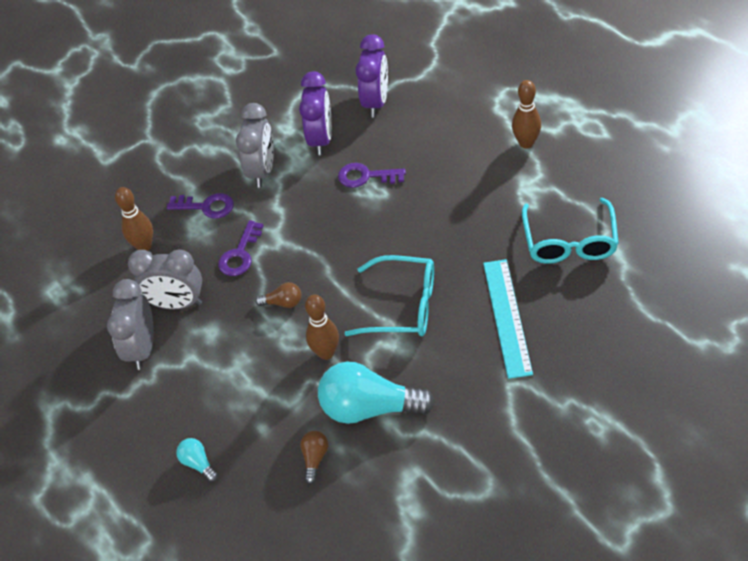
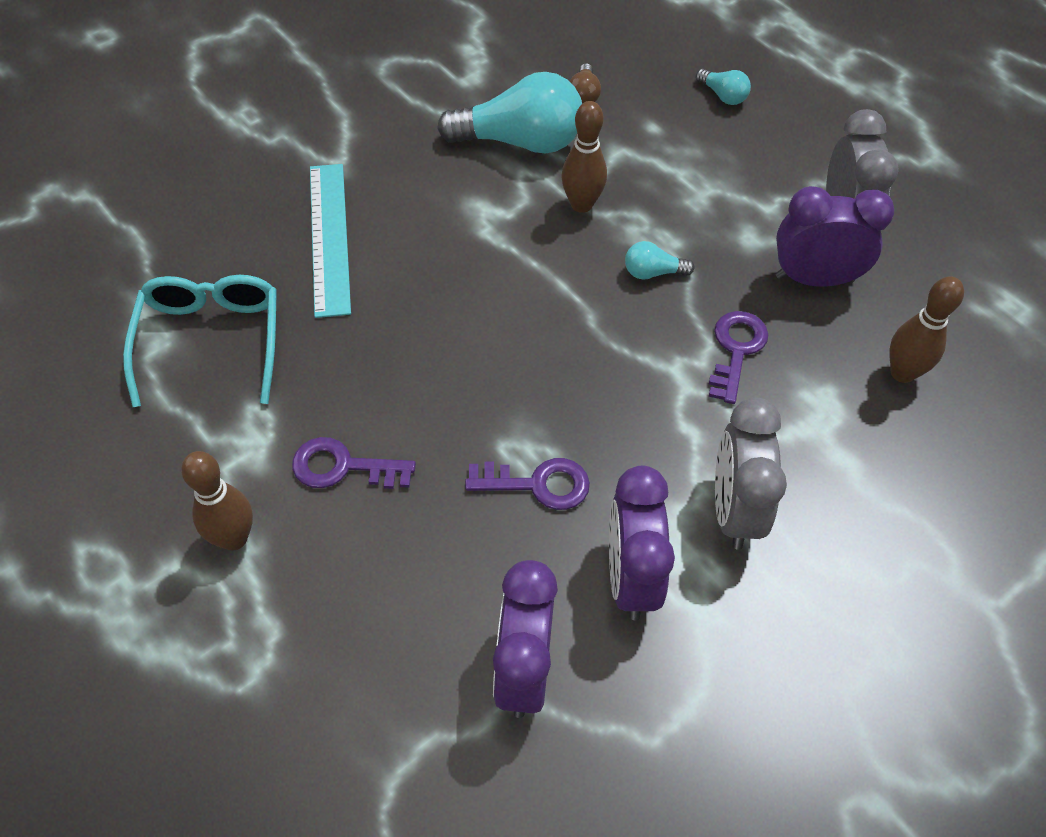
camera: 170 degrees right, 5 degrees up
grey clock [128,250,202,309] -> purple clock [776,186,894,287]
purple key [167,193,234,219] -> purple key moved to [292,437,416,489]
brown light bulb [255,282,301,308] -> turquoise light bulb [625,241,695,280]
turquoise glasses [344,255,434,336] -> none

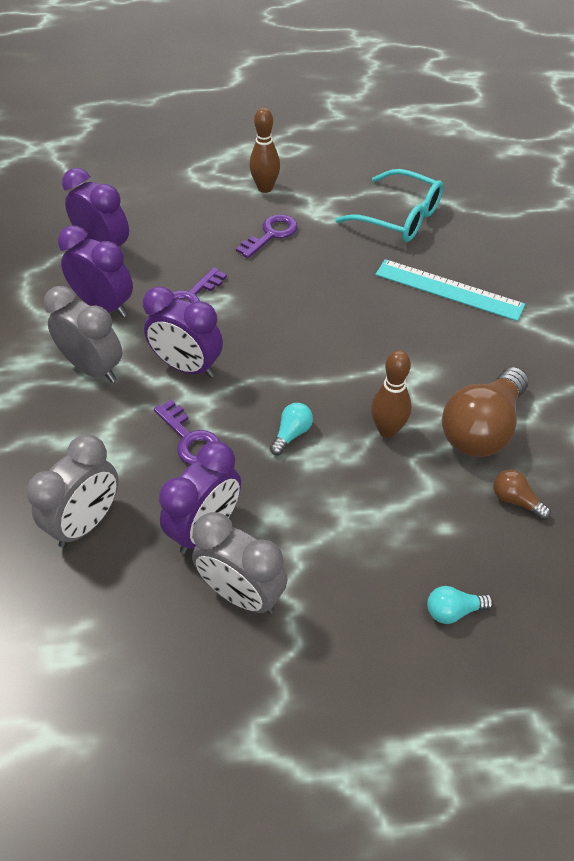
camera: 125 degrees right, 5 degrees down
turquoise light bulb [437,72,582,153] -> brown light bulb [442,367,529,457]
brown bowling pin [889,276,964,383] -> grey clock [27,434,119,548]
none -> purple clock [143,286,223,378]

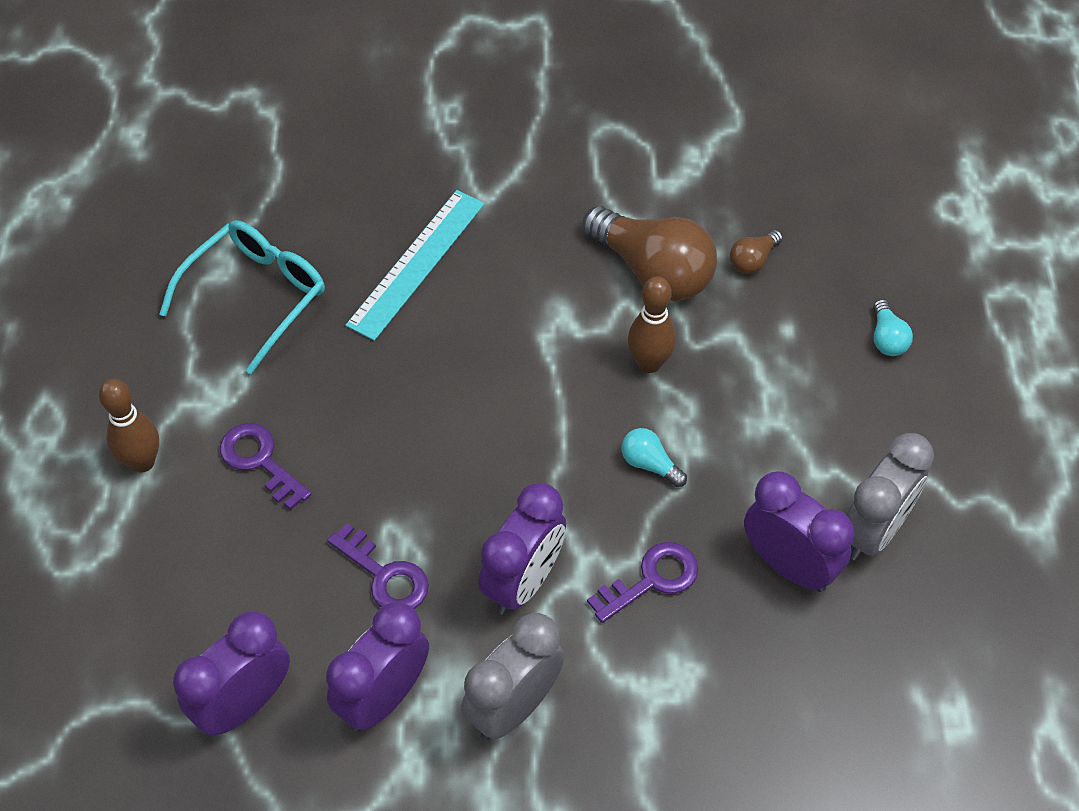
camera: 85 degrees left, 5 degrees up
grey clock [27,434,119,548] -> none

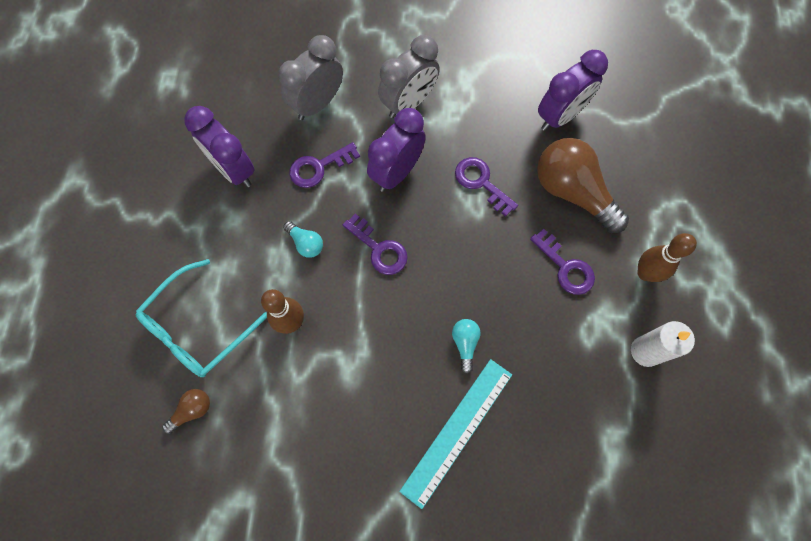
camera: 175 degrees left, 15 degrees up
turquoise glasses [159,220,325,374] -> turquoise glasses moved to [136,259,267,377]
purple clock [326,602,429,732] -> none
brown light bulb [583,206,717,301] -> brown light bulb moved to [537,138,629,233]
grey clock [847,433,934,561] -> grey clock moved to [278,35,343,120]
turquoise light bulb [873,299,913,356] -> turquoise light bulb moved to [452,319,481,374]
none -> purple key [343,214,408,275]
none -> white candle [631,321,695,367]

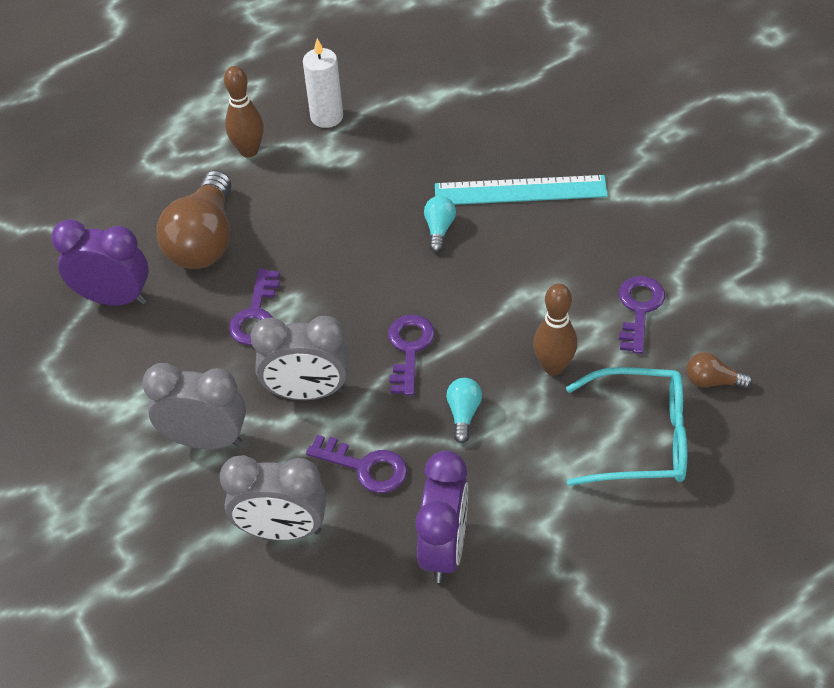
camera: 125 degrees left, 20 degrees down
purple clock [367,108,426,192] -> grey clock [250,316,348,400]
turquoise light bulb [452,319,481,374] -> turquoise light bulb turned 135 degrees clockwise [424,196,456,252]
purple key [530,228,595,295] -> purple key moved to [619,276,665,354]

